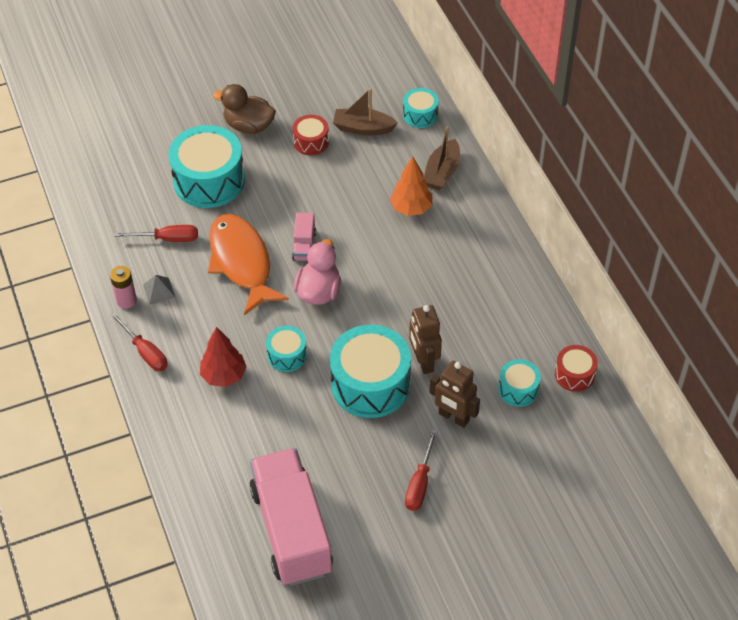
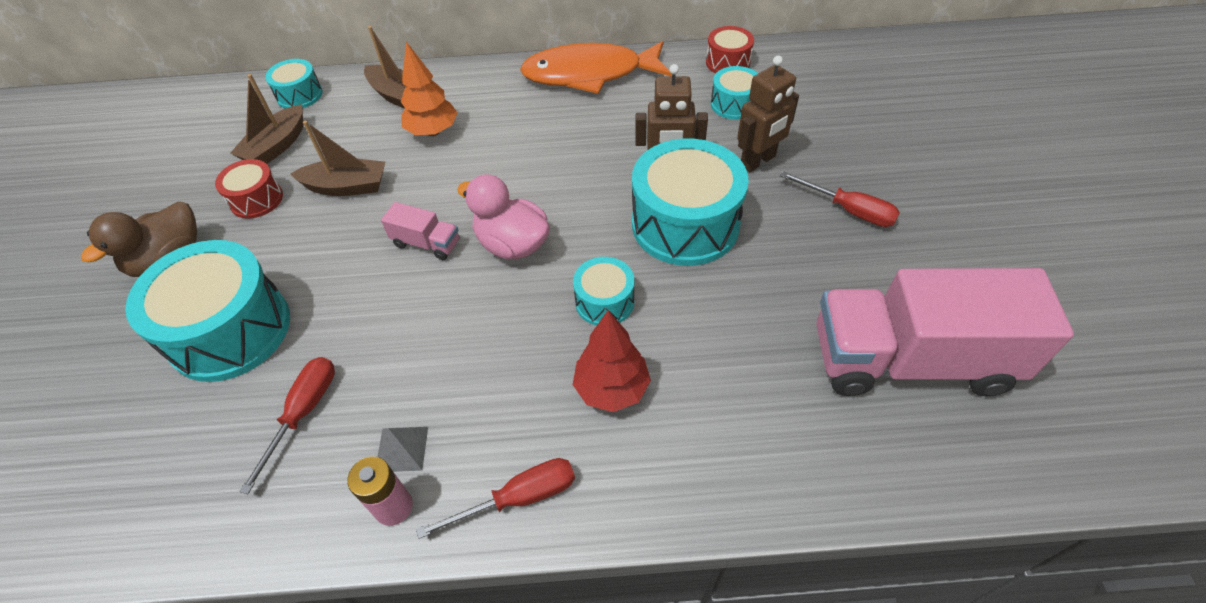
camera: 70 degrees left, 0 degrees up
orange fish [208,214,289,315] -> orange fish moved to [520,41,672,94]
none -> brown boat [290,121,385,196]

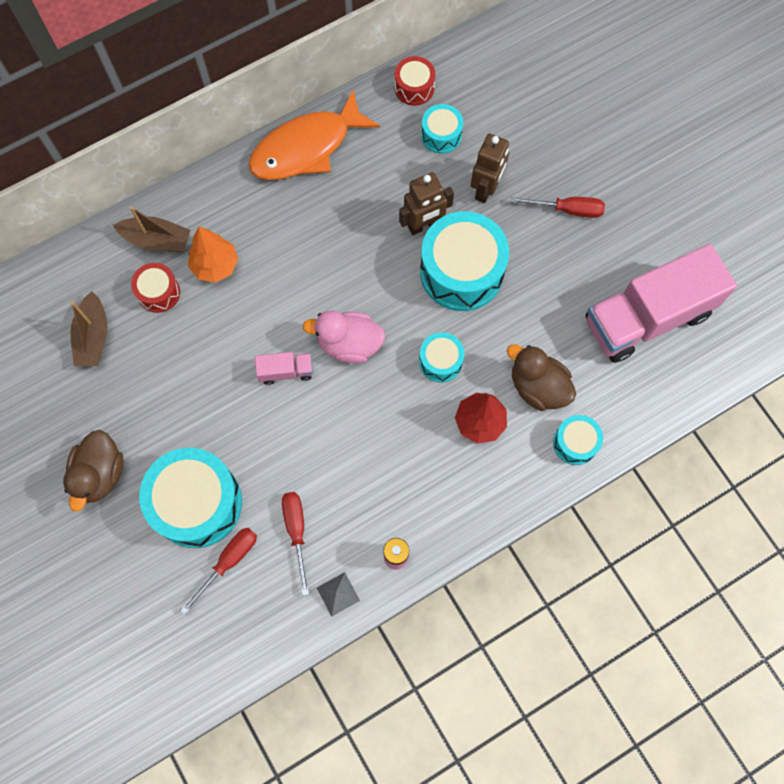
camera: 30 degrees left, 20 degrees up
red drum [215,159,283,219] -> red drum moved to [131,263,180,313]
turquoise drum [265,59,323,109] -> turquoise drum moved to [553,415,603,465]
brown boat [290,121,385,196] -> none
grey pyramid [378,427,428,472] -> grey pyramid moved to [317,572,360,617]
red screwdriver [416,458,575,539] -> red screwdriver moved to [180,528,257,614]
none -> brown duck [507,344,576,411]

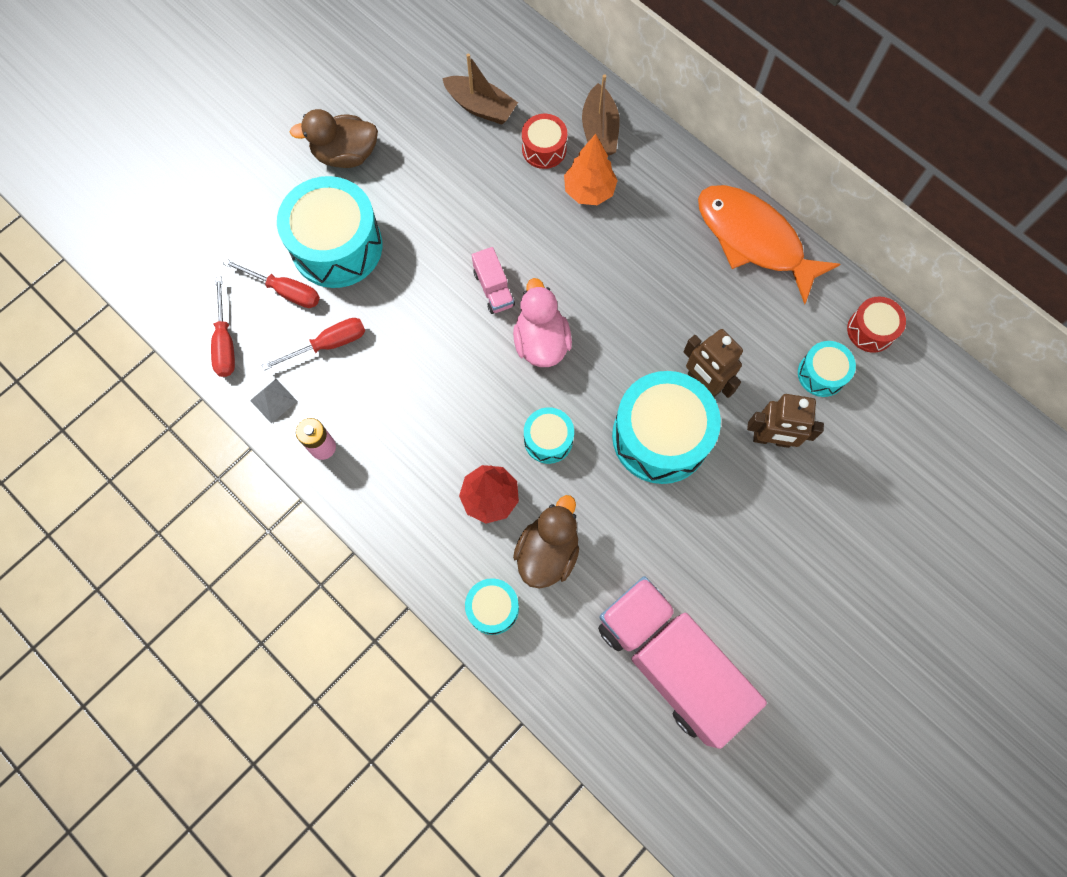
camera: 75 degrees right, 0 degrees up
brown boat [70,291,107,366] -> brown boat turned 135 degrees counterclockwise [442,53,518,125]
red screwdriver [511,197,605,218] -> red screwdriver moved to [211,277,235,377]

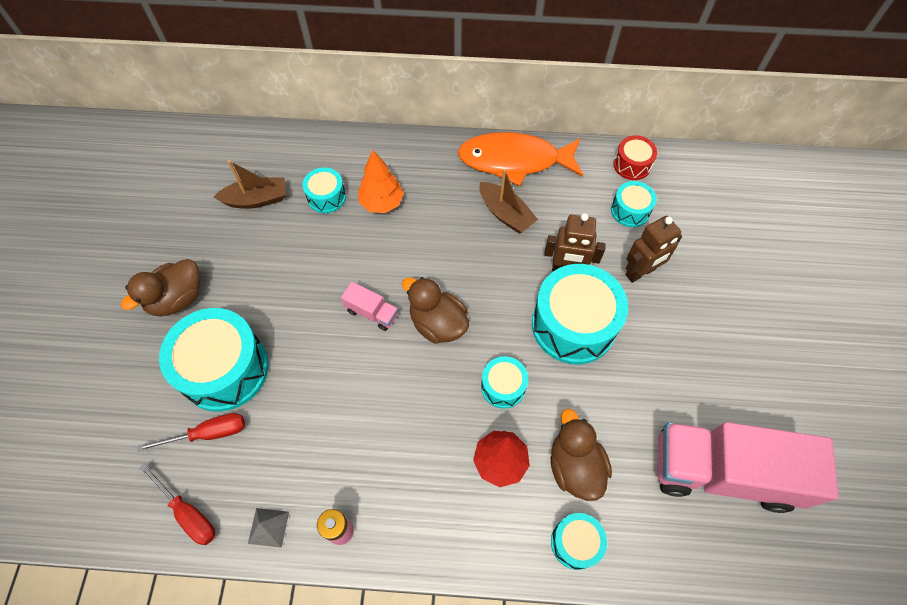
camera: 40 degrees left, 10 degrees down
red screwdriver [262,318,365,371] -> none
pink duck [513,278,572,367] -> brown duck [402,277,469,344]
red drum [522,114,567,169] -> turquoise drum [303,167,346,213]
brown boat [582,74,620,156] -> brown boat moved to [480,169,538,233]

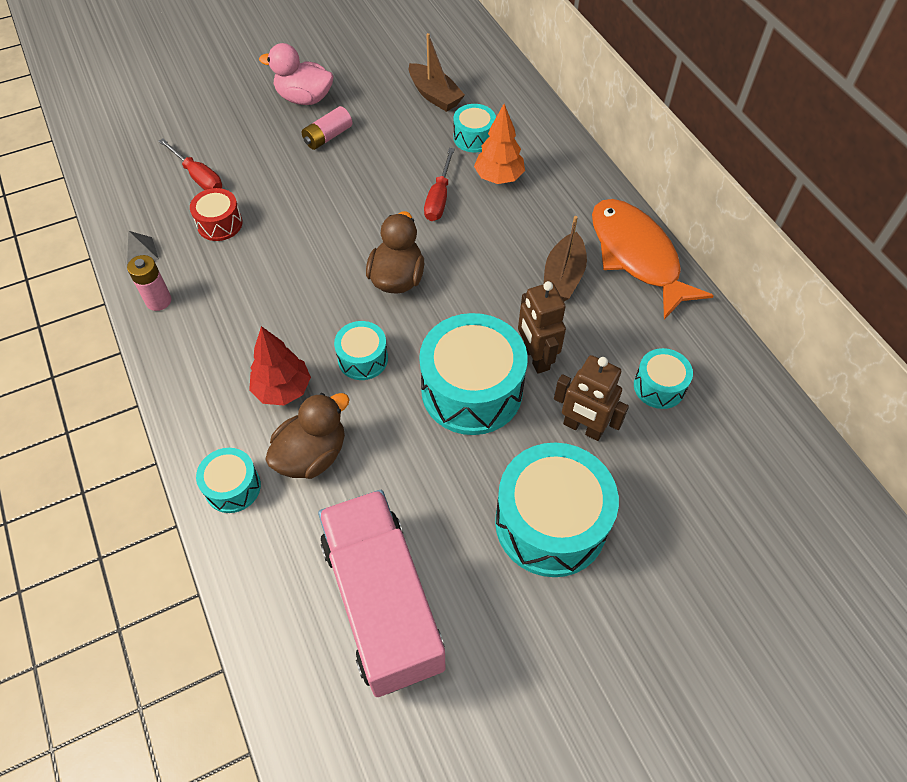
camera: 60 degrees right, 5 degrees down
brown duck [121,259,200,317] -> pink duck [259,43,334,105]
red screwdriver [139,463,215,545] -> red screwdriver moved to [424,148,455,221]
turquoise drum [159,308,269,412] -> turquoise drum moved to [495,443,619,577]
pink truck [341,282,398,331] -> none
red drum [613,135,657,180] -> red drum moved to [190,188,243,241]
none -> pink battery [302,106,352,150]

